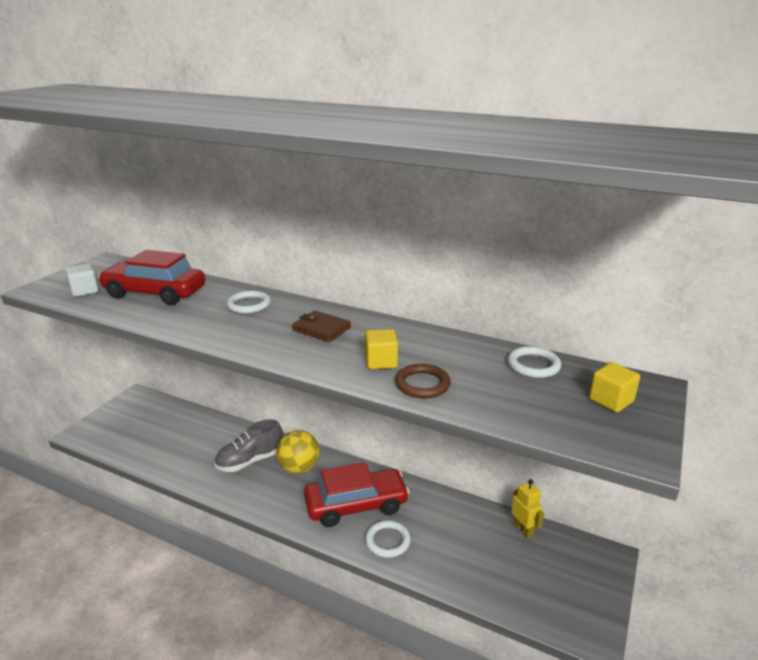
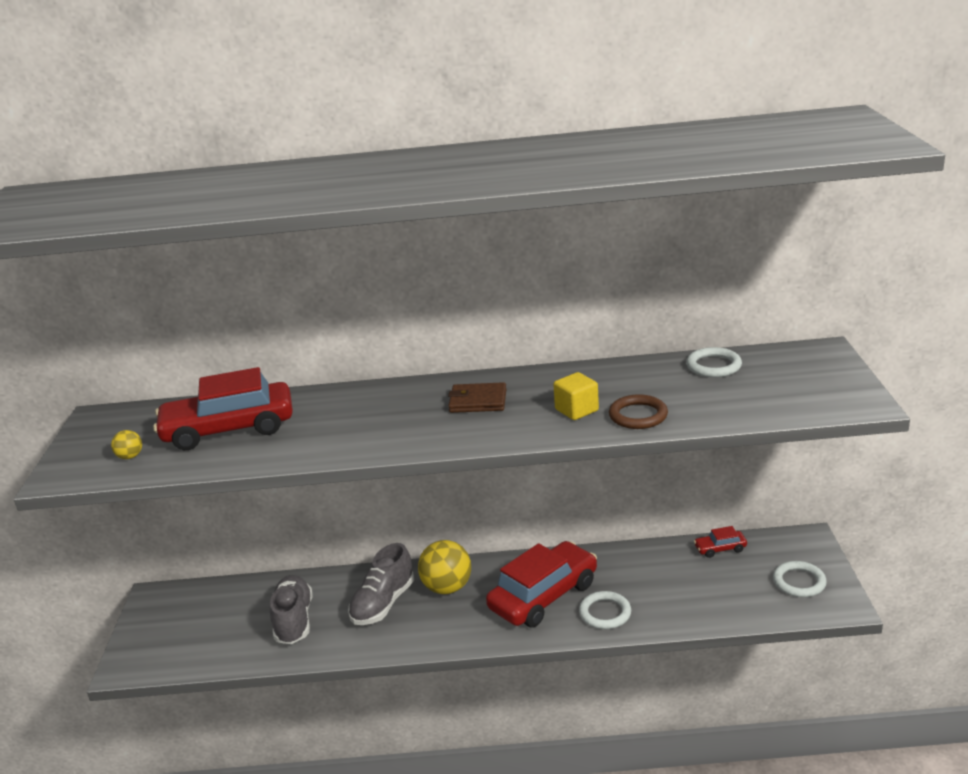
camera: 25 degrees left, 0 degrees up
white cube [65,264,99,297] -> yellow ball [111,430,142,459]
white ring [226,290,271,314] -> white ring moved to [773,561,827,597]
yellow robot [511,479,544,539] -> red car [694,526,747,558]
yellow cube [589,362,640,412] -> none
none -> grey shoe [270,575,312,644]

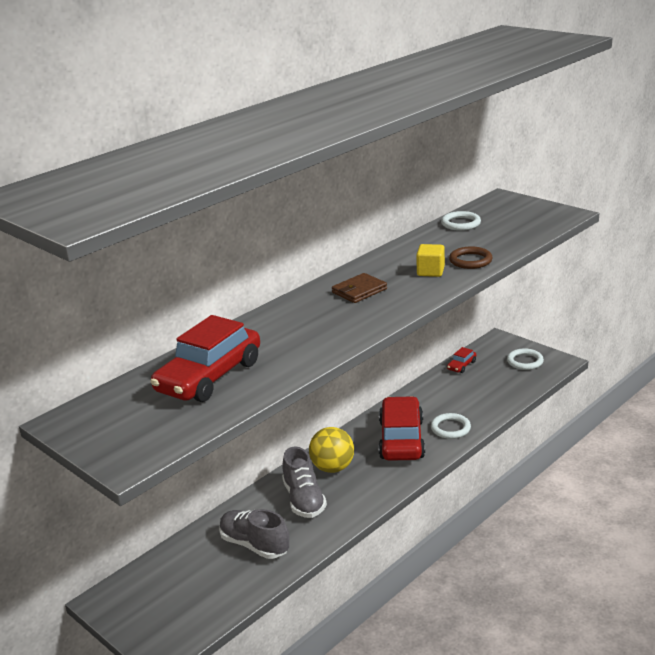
camera: 45 degrees left, 0 degrees up
yellow ball [111,430,142,459] -> none

